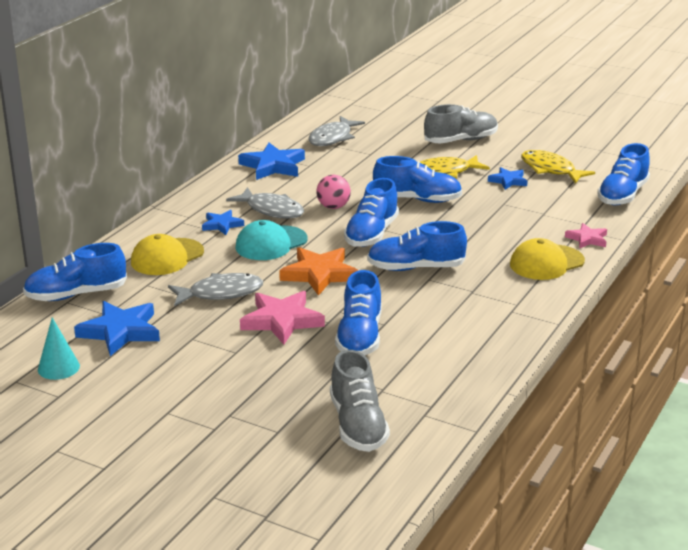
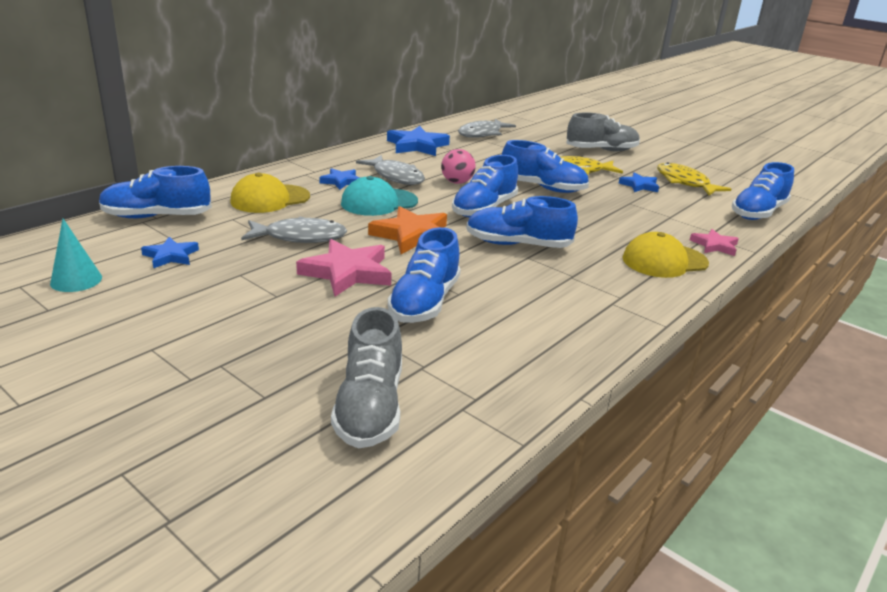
camera: 10 degrees right, 0 degrees up
blue star [74,301,160,356] -> blue star [141,237,199,268], size x0.58

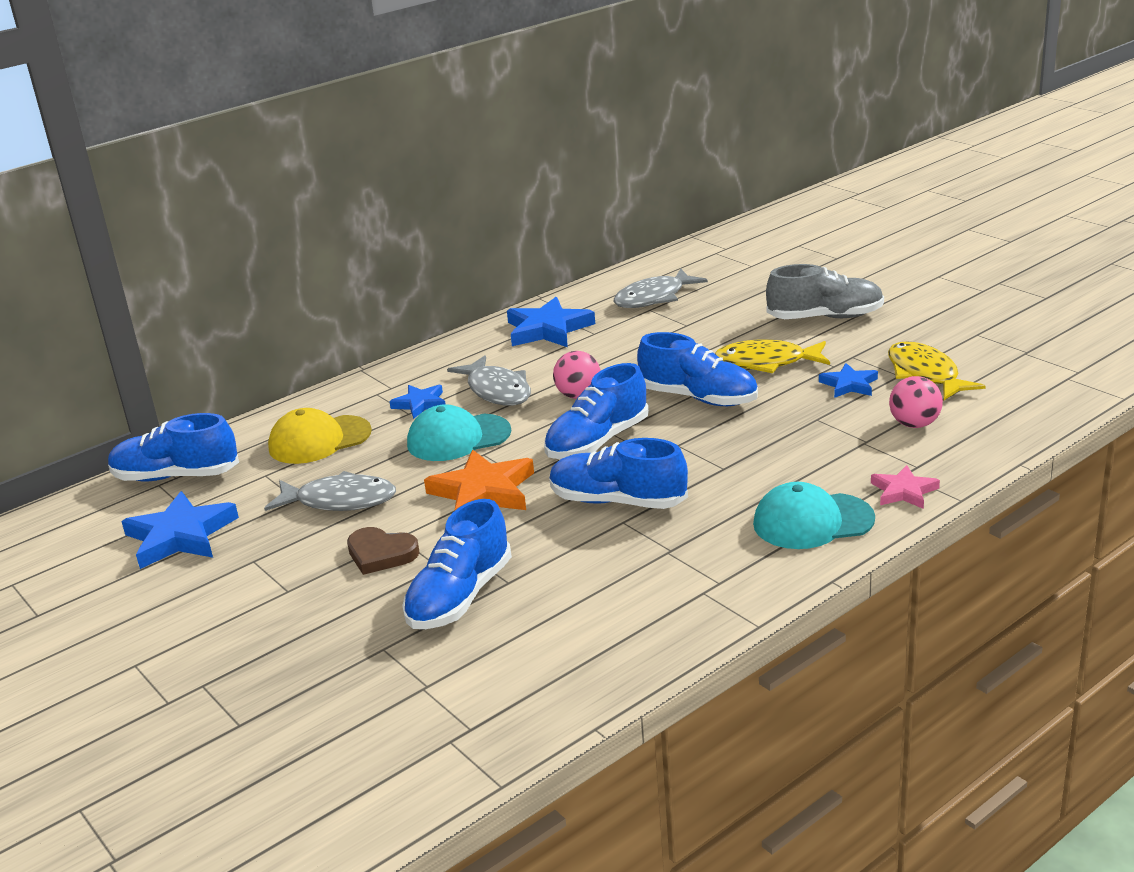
camera: 15 degrees right, 0 degrees up
turquoise cone [50,219,102,292] -> none
blue star [141,237,199,268] -> blue star [121,491,239,569], size x1.73
pink star [296,239,392,297] -> brown heart [347,527,420,575]
grey shoe [331,307,402,448] -> none
yellow cap [622,232,709,278] -> turquoise cap [753,482,875,549]
blue shoe [732,162,794,220] -> none
none -> pink ball [889,376,943,428]

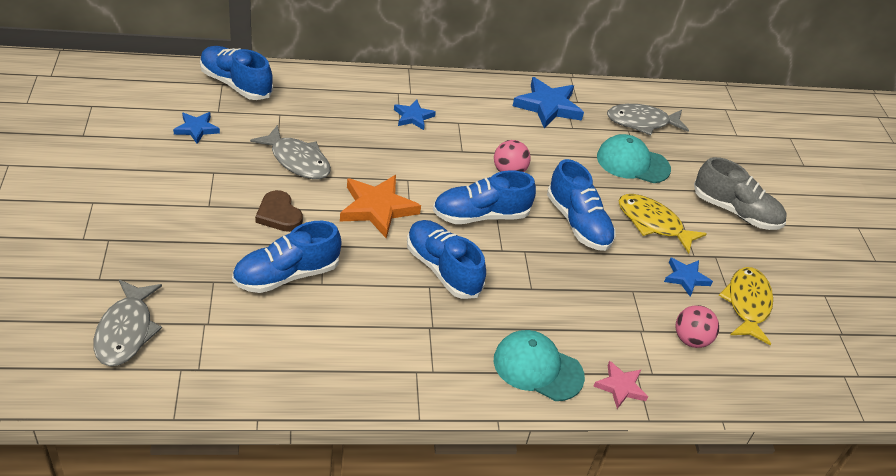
camera: 25 degrees right, 15 degrees up
blue star [121,491,239,569] -> blue star [173,112,220,144], size x0.58
yellow cap [268,408,372,464] -> none
turquoise cap [407,404,511,461] -> turquoise cap moved to [597,134,671,183]
grey fish [447,355,531,406] -> grey fish moved to [93,280,162,366]

